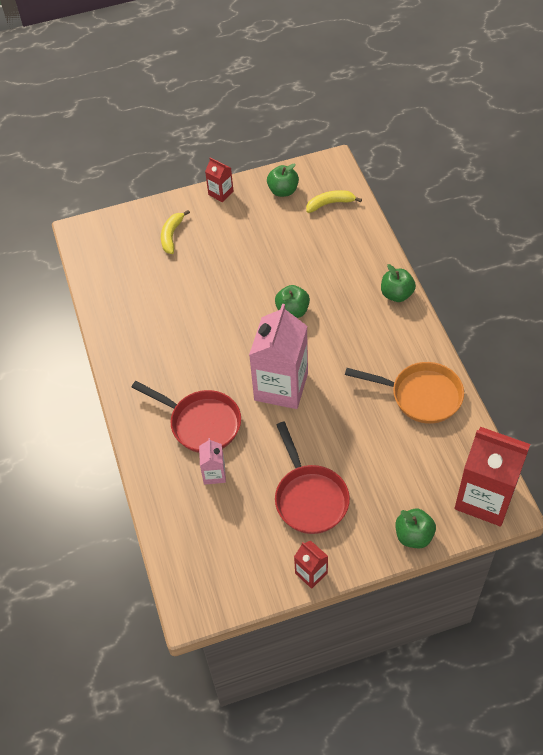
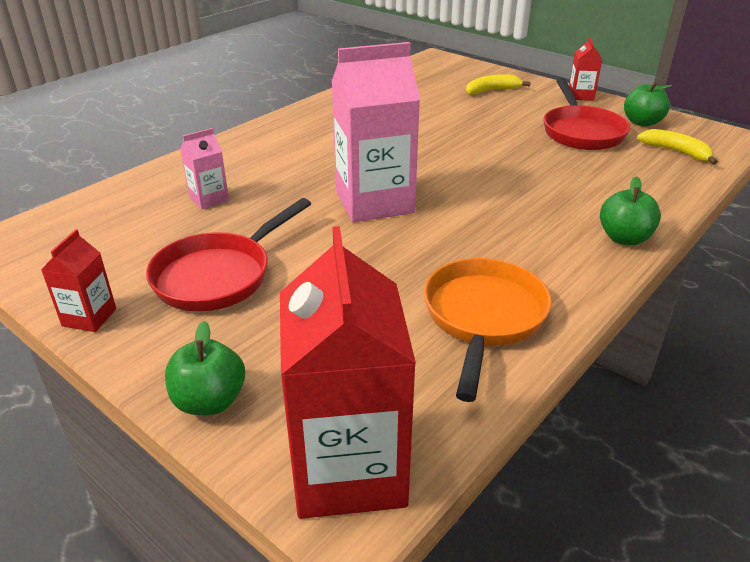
camera: 55 degrees right, 20 degrees down
red pan [131,381,241,453] -> red pan moved to [543,78,630,150]
green apple [275,285,310,318] -> none
orange pan [345,362,464,424] -> orange pan turned 150 degrees counterclockwise [424,258,552,402]

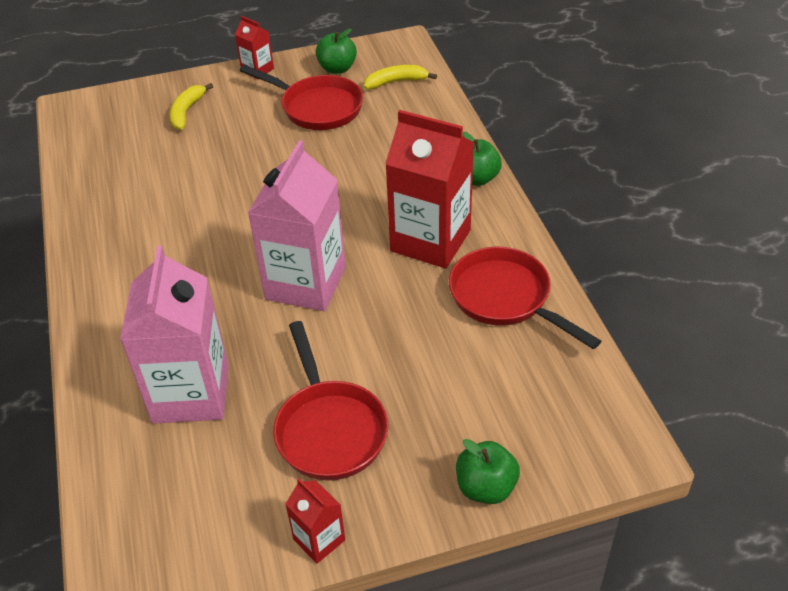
camera: 55 degrees left, 10 degrees up
pink carton [180,128,229,209] -> pink carton [120,246,229,424], size x2.14
red carton [280,226,416,519] -> red carton moved to [385,110,474,269]
orange pan [424,258,552,402] -> red pan [449,247,601,349]

